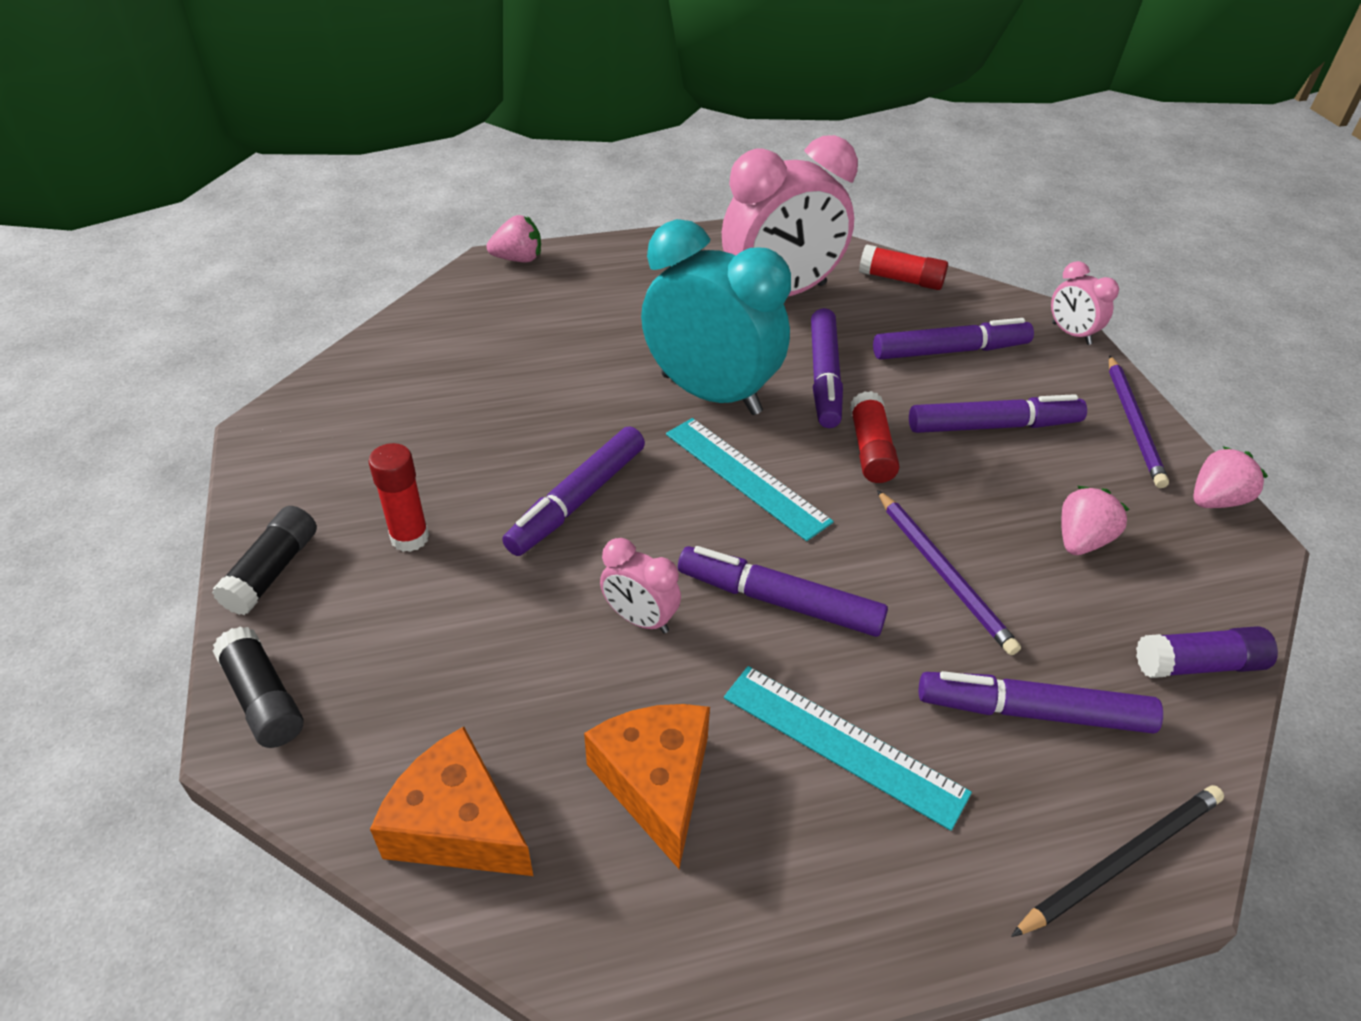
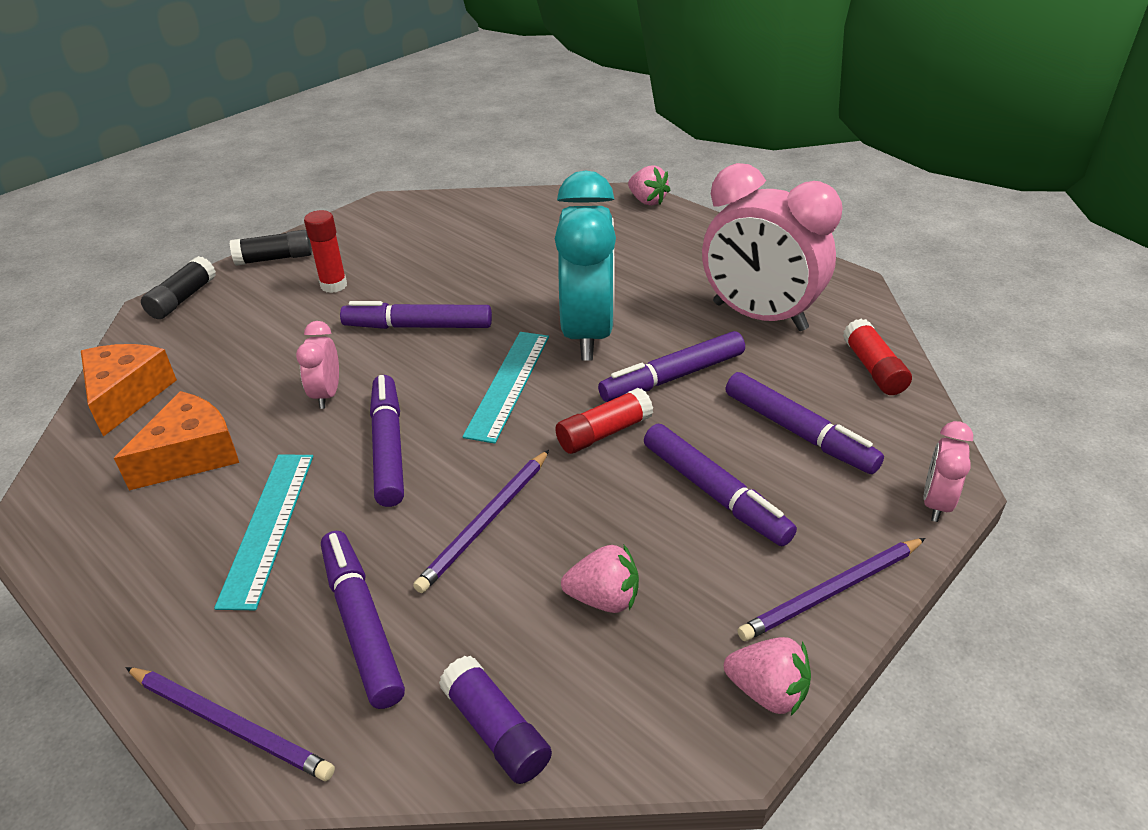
camera: 60 degrees right, 5 degrees down
black pencil [1011,785,1224,937] -> purple pencil [126,667,335,781]

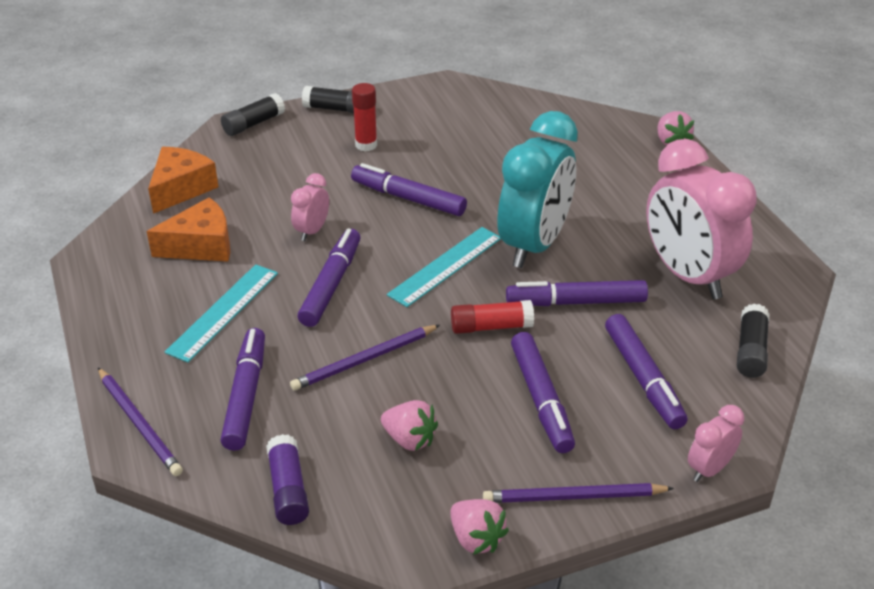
camera: 25 degrees right, 0 degrees up
red glue stick [843,319,912,395] -> black glue stick [737,304,770,378]

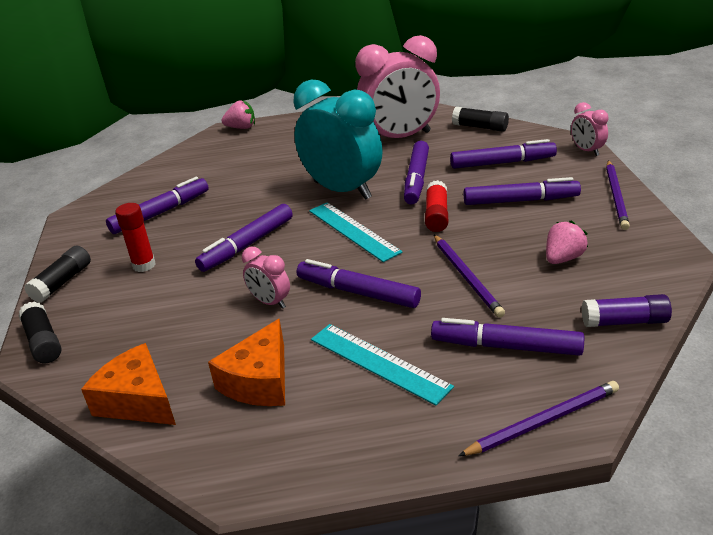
camera: 75 degrees left, 5 degrees down
orange cheese [147,197,230,262] -> orange cheese turned 150 degrees counterclockwise [208,319,285,406]
pink strawberry [450,499,509,555] -> none
none -> purple marker [106,177,209,234]

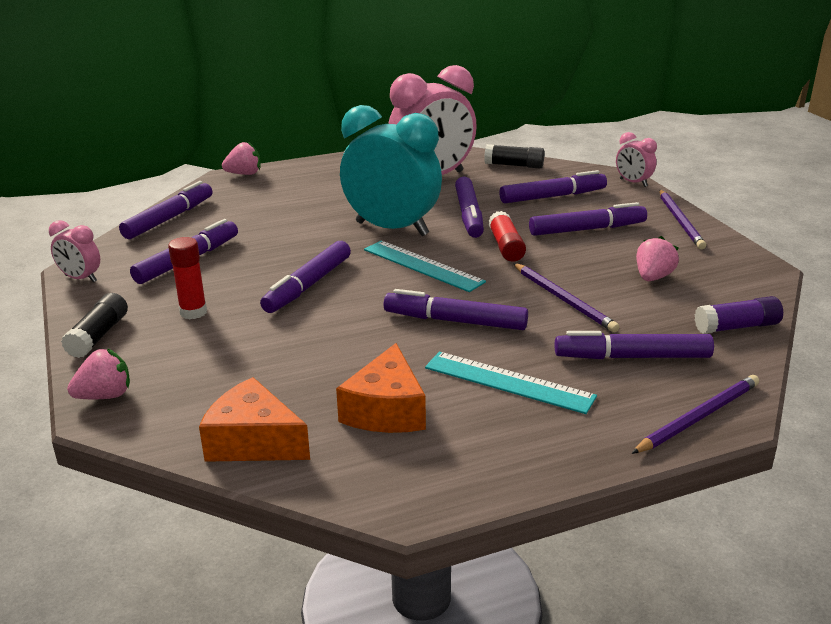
camera: 15 degrees left, 5 degrees down
black glue stick [19,301,61,363] -> pink strawberry [67,349,130,399]
pink clock [242,247,290,309] -> pink clock moved to [49,220,100,283]
none -> purple marker [119,181,212,239]

